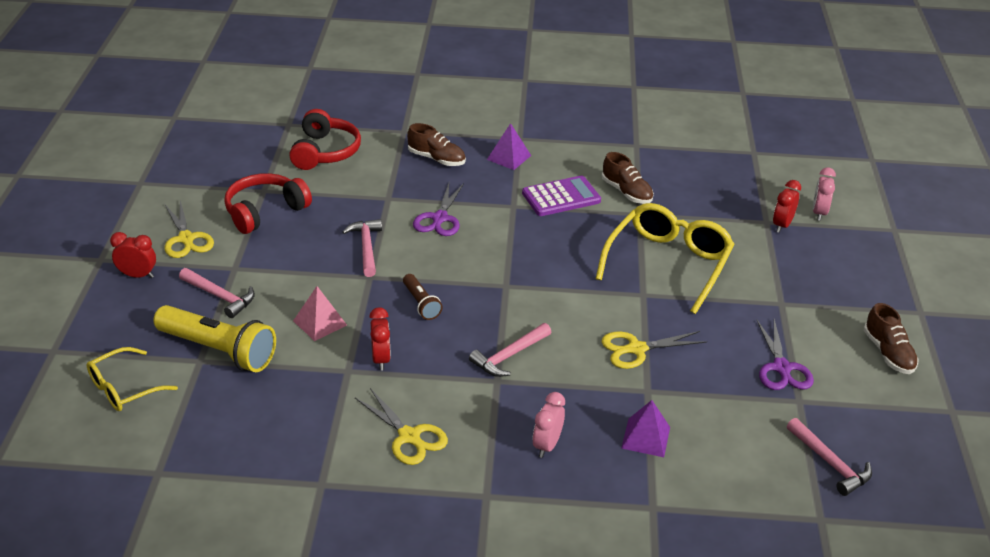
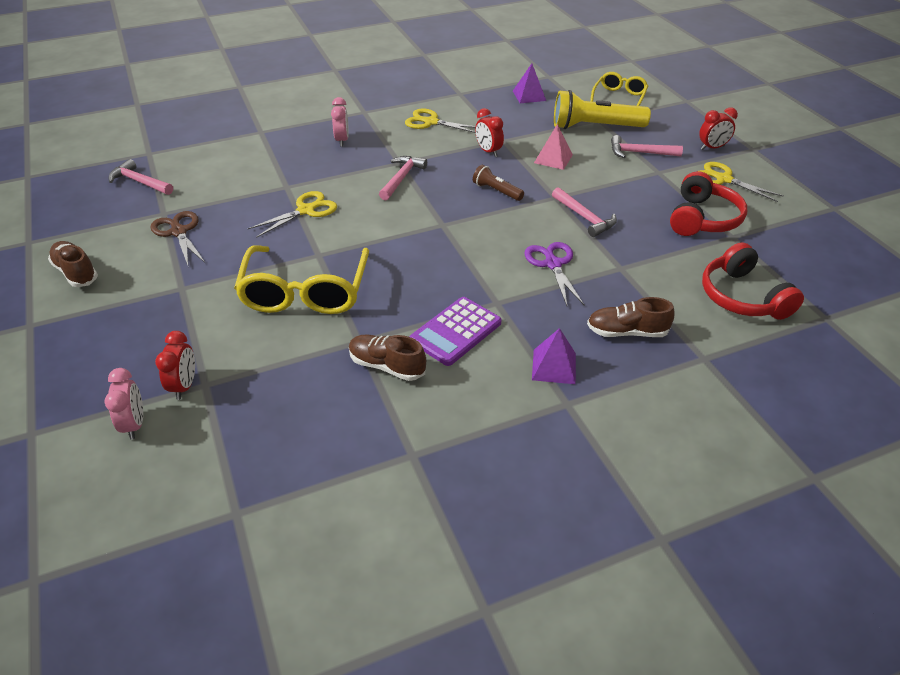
camera: 155 degrees right, 5 degrees up
purple pyramid [621,400,670,457] -> purple pyramid moved to [513,63,546,103]
purple scissors [756,319,814,390] -> brown scissors [150,211,205,265]

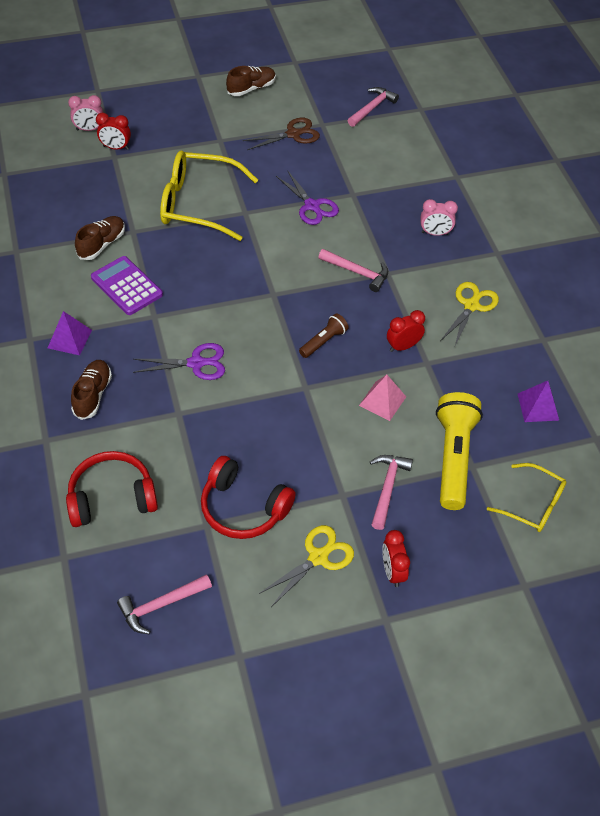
camera: 95 degrees right, 10 degrees up
yellow scissors [248,191,337,238] -> purple scissors [276,170,339,225]
pink hammer [552,187,617,237] -> pink hammer moved to [117,574,212,634]

